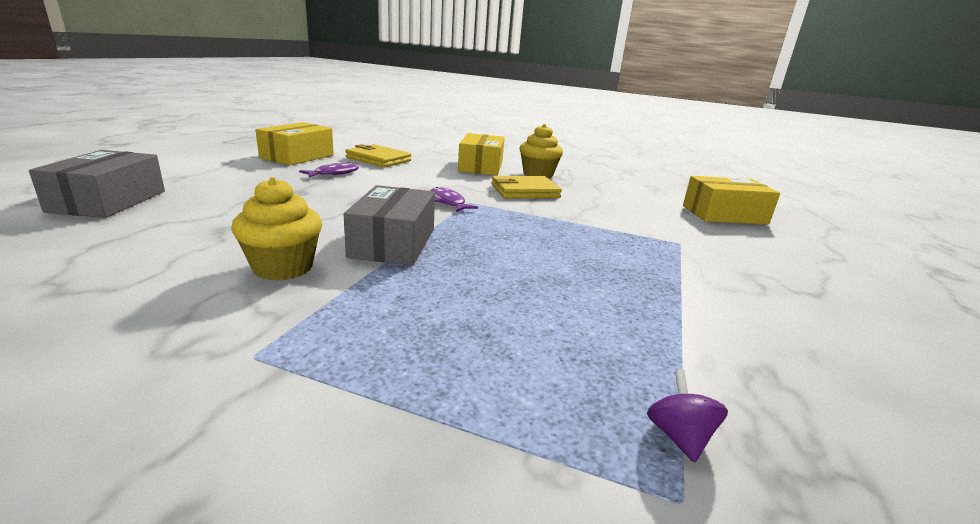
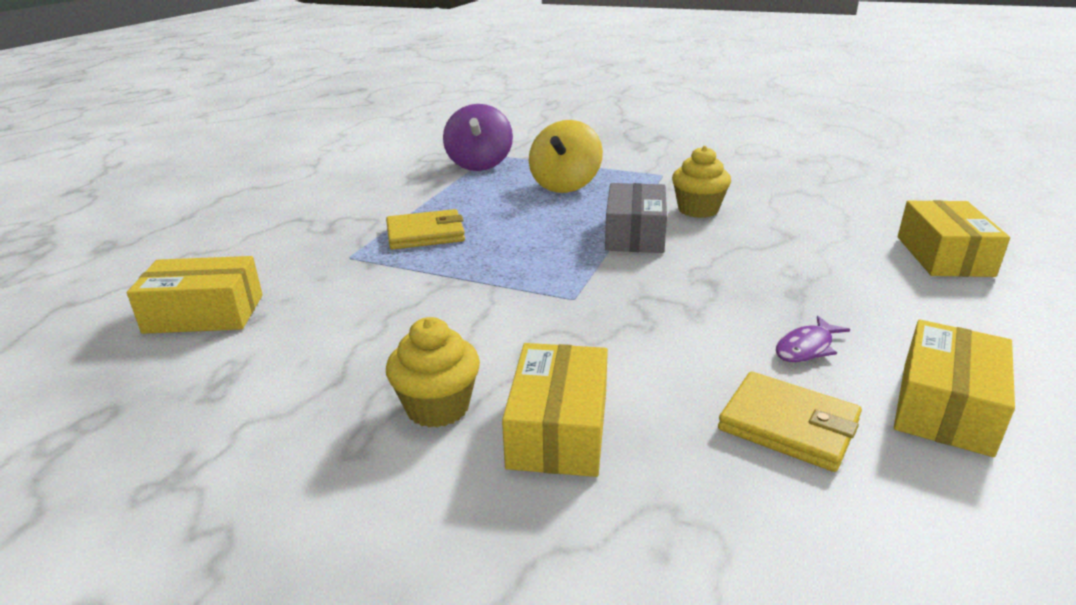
camera: 175 degrees left, 5 degrees up
grey box [29,150,165,218] -> yellow box [898,200,1010,277]
purple fish [430,187,478,212] -> none
yellow wallet [491,176,562,198] -> yellow wallet moved to [386,209,465,249]
purple spinning top [647,369,728,463] -> purple spinning top [443,104,513,171], size x2.38
none -> yellow spinning top [529,120,603,193]

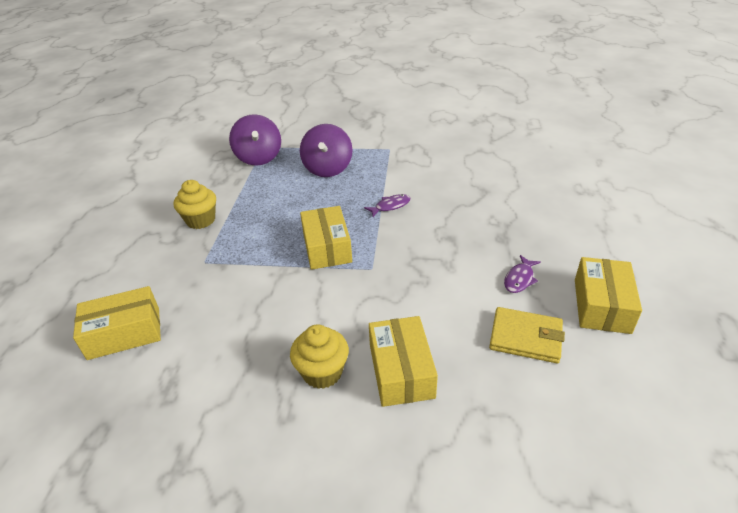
camera: 15 degrees left, 10 degrees up
yellow wallet [386,209,465,249] -> none
yellow spinning top [529,120,603,193] -> purple spinning top [300,124,353,177]
grey box [605,183,667,253] -> purple fish [364,194,411,217]
yellow cupcake [672,146,731,218] -> yellow cupcake moved to [174,180,216,229]
yellow box [898,200,1010,277] -> yellow box moved to [300,206,352,270]

